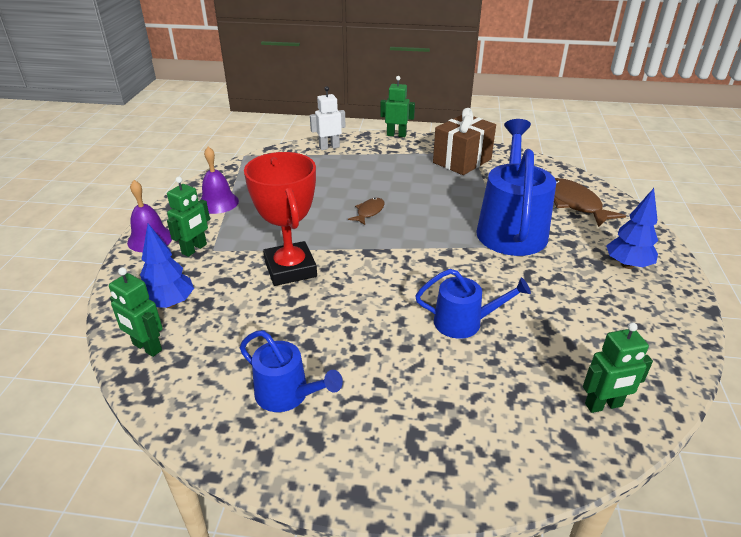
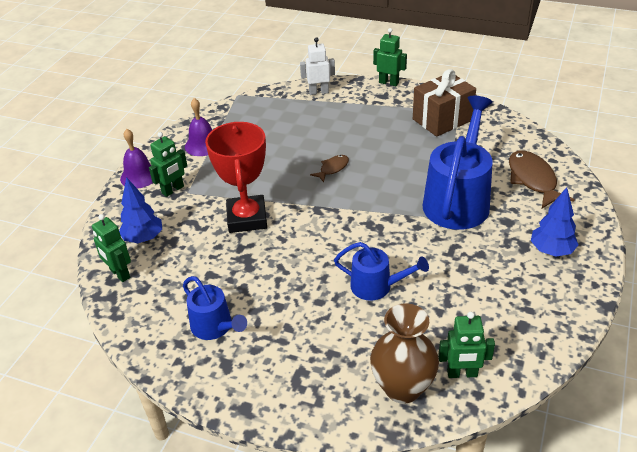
camera: 15 degrees right, 5 degrees up
none -> brown vase [370,303,439,404]

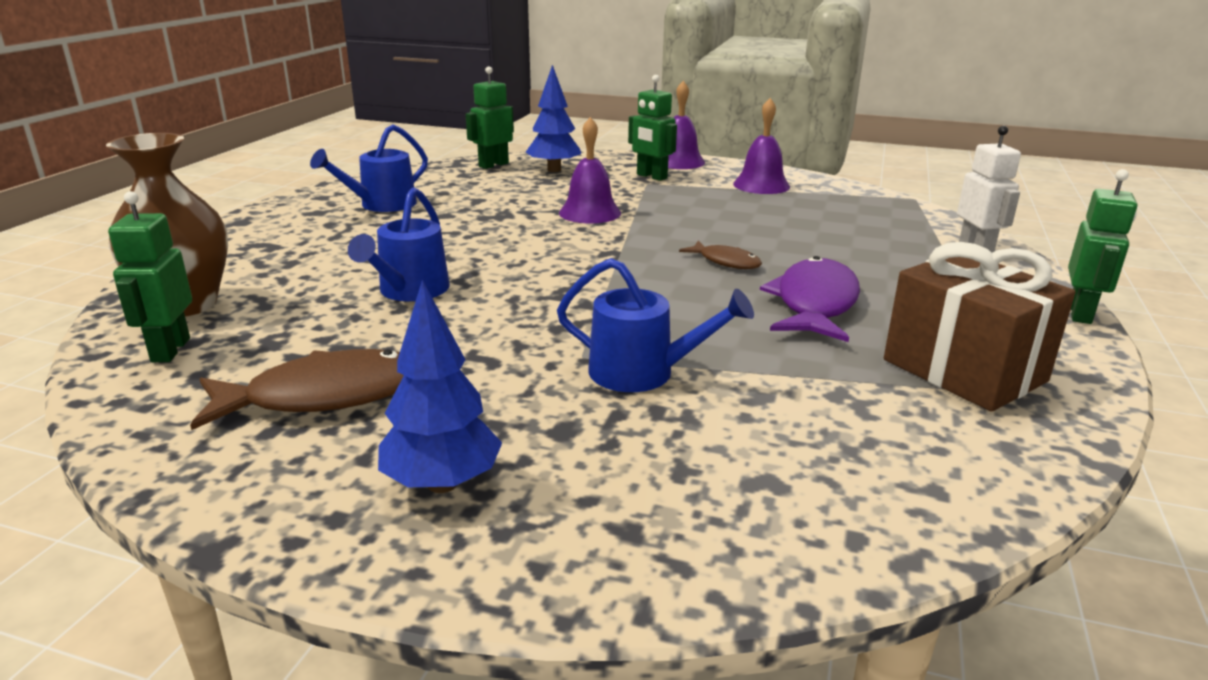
camera: 85 degrees right, 15 degrees down
red trophy [205,122,267,233] -> purple bell [559,117,621,223]
blue watering can [422,96,493,230] -> blue watering can [557,258,754,392], size x0.54
brown fish [509,150,575,208] -> brown fish moved to [190,349,404,430]
none -> purple fish [760,256,860,342]

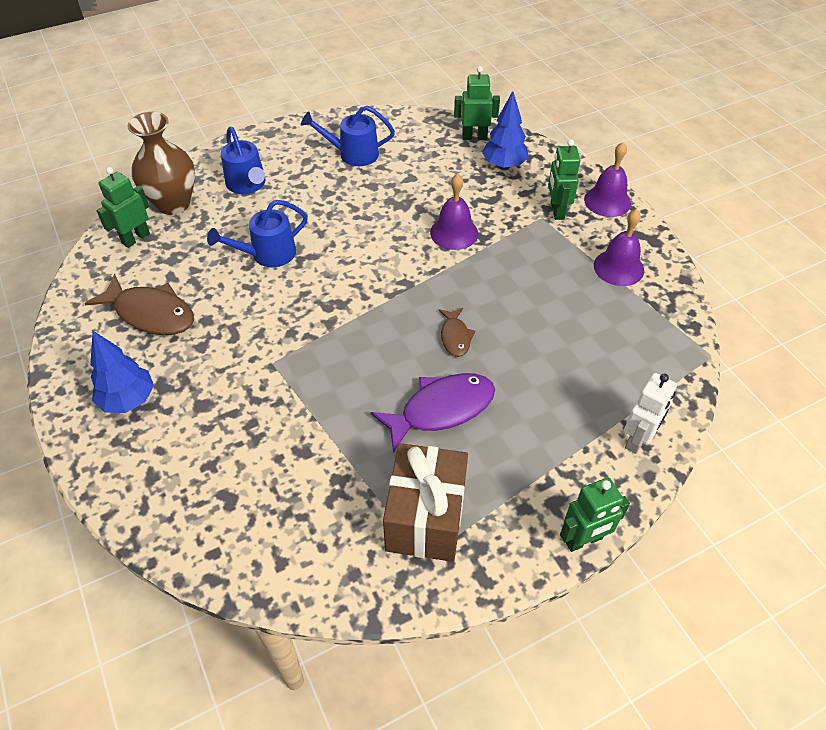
camera: 45 degrees right, 25 degrees up
blue watering can [557,258,754,392] -> blue watering can moved to [221,127,265,194]

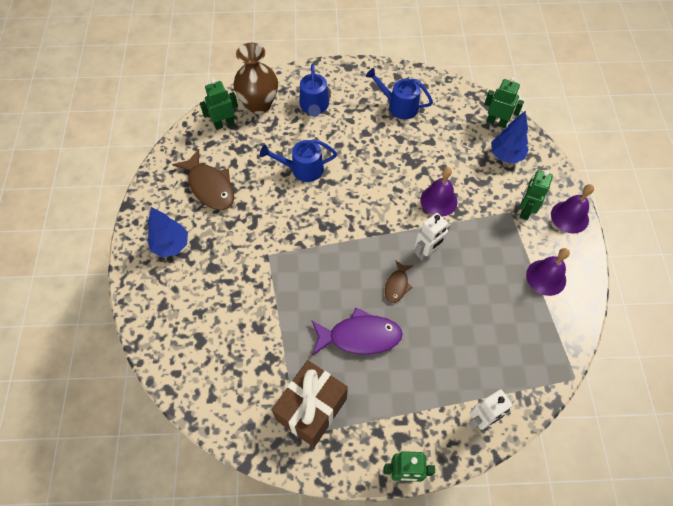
camera: 25 degrees right, 10 degrees up
none -> white robot [415,213,451,261]

